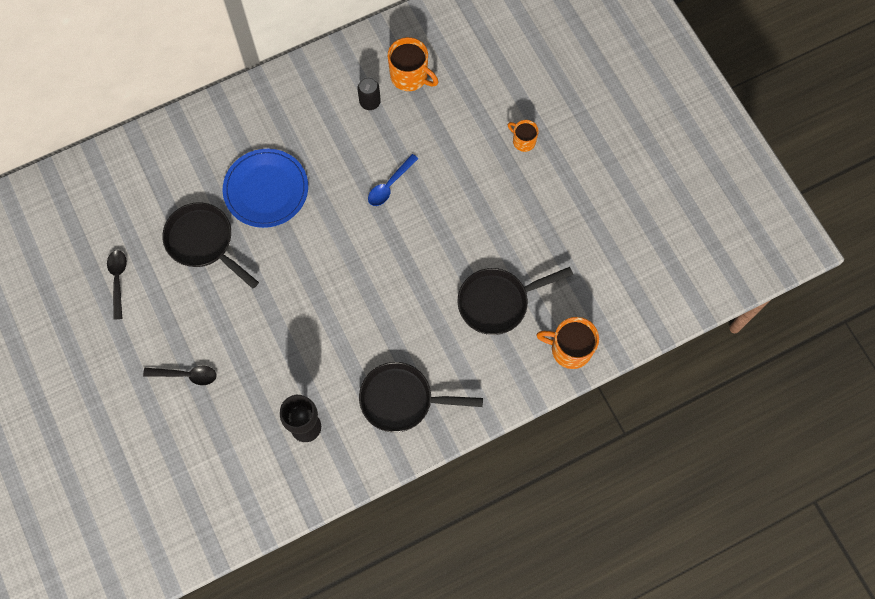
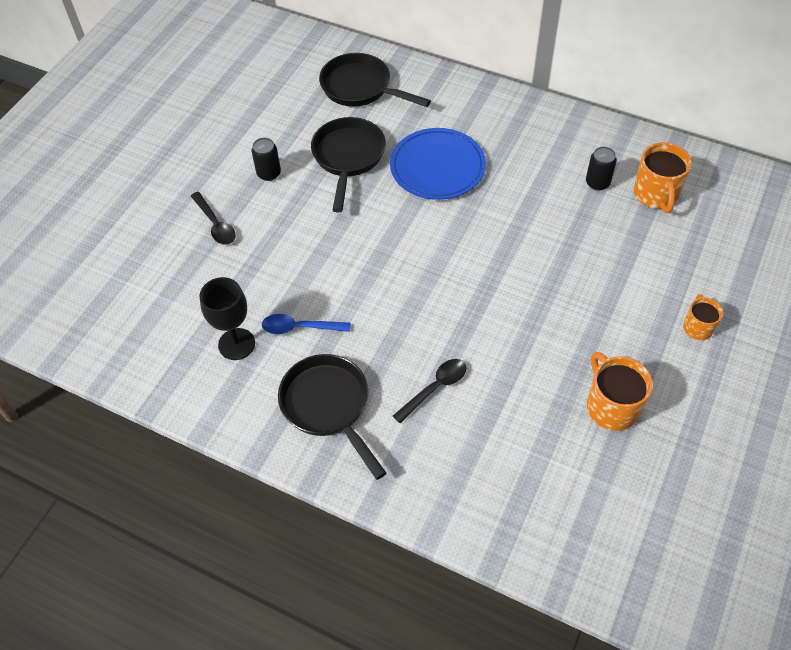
camera: 55 degrees right, 15 degrees down
black spoon [107,250,127,320] -> black spoon moved to [393,359,466,423]
blue spoon [368,154,418,206] -> blue spoon moved to [262,314,350,334]
black pan [458,267,573,335] -> black pan moved to [319,53,431,107]
orange mug [536,317,599,369] -> orange mug moved to [587,352,653,431]
none -> black can [252,138,281,181]

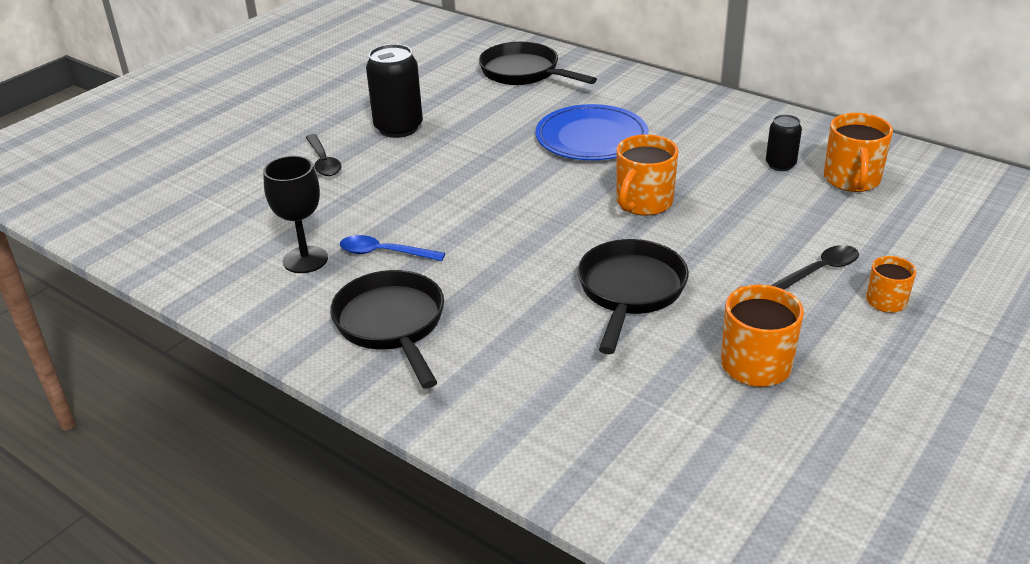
camera: 10 degrees right, 20 degrees down
black can [252,138,281,181] -> black can [366,44,423,138], size x1.76
black pan [311,117,386,212] -> black pan moved to [578,239,689,354]
black spoon [393,359,466,423] -> black spoon moved to [770,245,859,290]
none -> orange mug [616,134,678,216]

